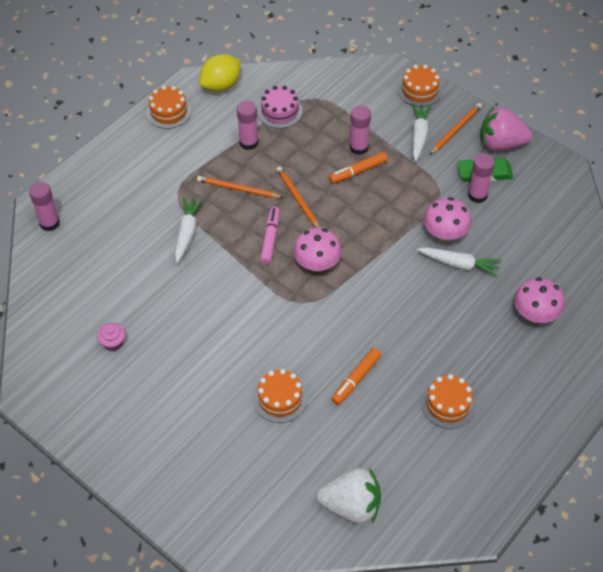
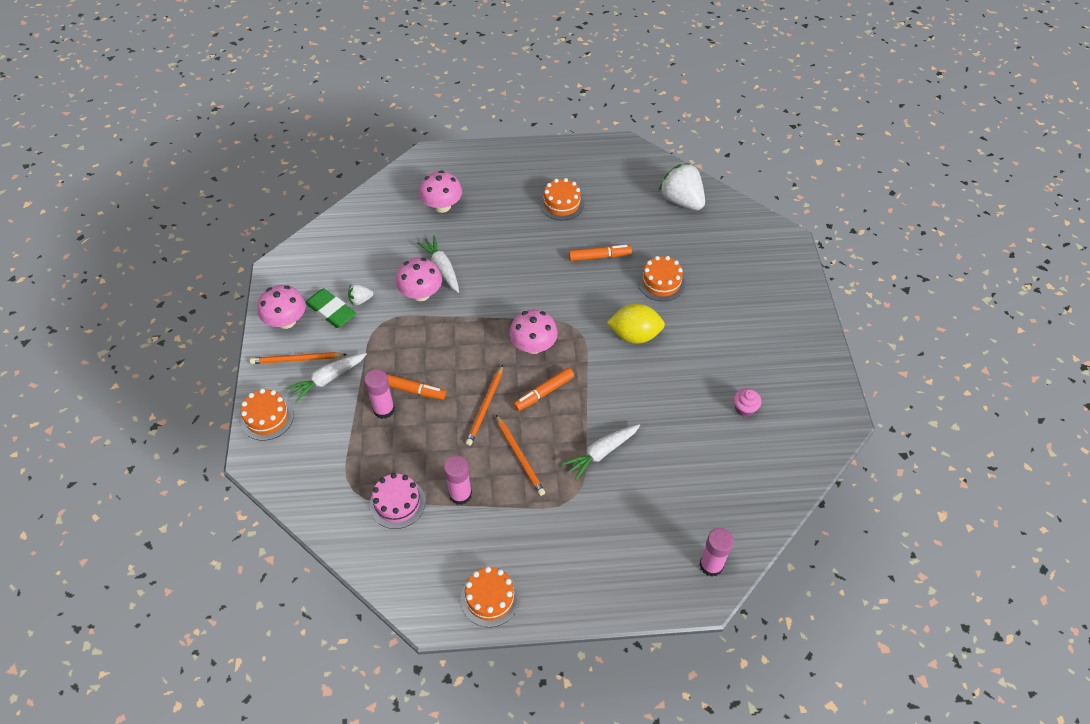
camera: 135 degrees left, 0 degrees up
yellow lemon [200,54,240,92] -> yellow lemon moved to [607,304,665,344]
pink marker [260,207,280,264] -> orange marker [513,368,574,411]
pink glue stick [468,153,495,203] -> white strawberry [348,284,373,305]
pink strawberry [480,106,532,151] -> pink mushroom [258,285,306,329]

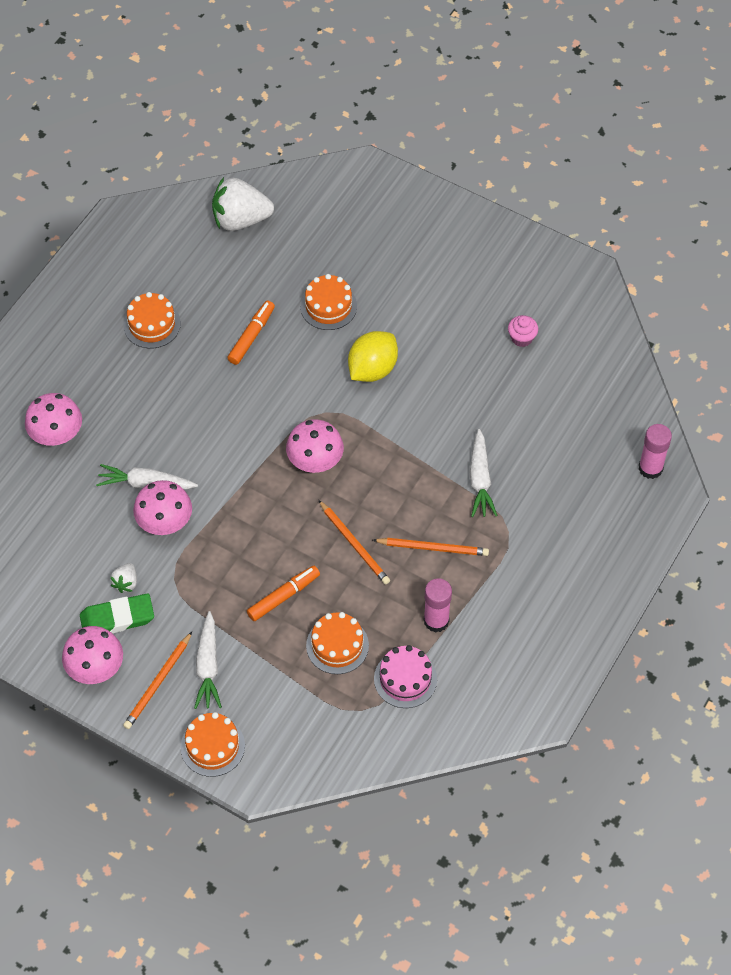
camera: 55 degrees left, 5 degrees up
pink glue stick [364,369,395,419] -> none
orange cake [461,567,520,627] -> orange cake moved to [306,612,369,674]
orange marker [513,368,574,411] -> none

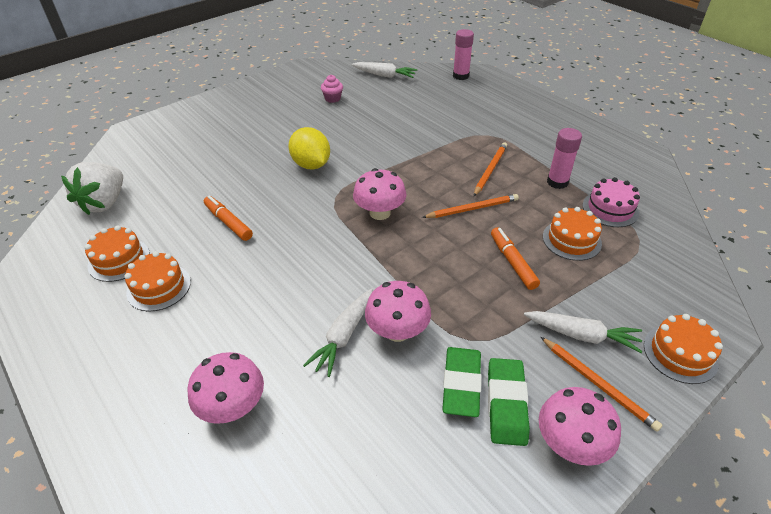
camera: 70 degrees left, 15 degrees down
white strawberry [110,563,137,593] -> green eraser [443,347,482,417]
orange cake [300,274,357,330] -> orange cake moved to [84,225,150,282]
white carrot [470,429,498,517] -> white carrot moved to [352,62,417,78]

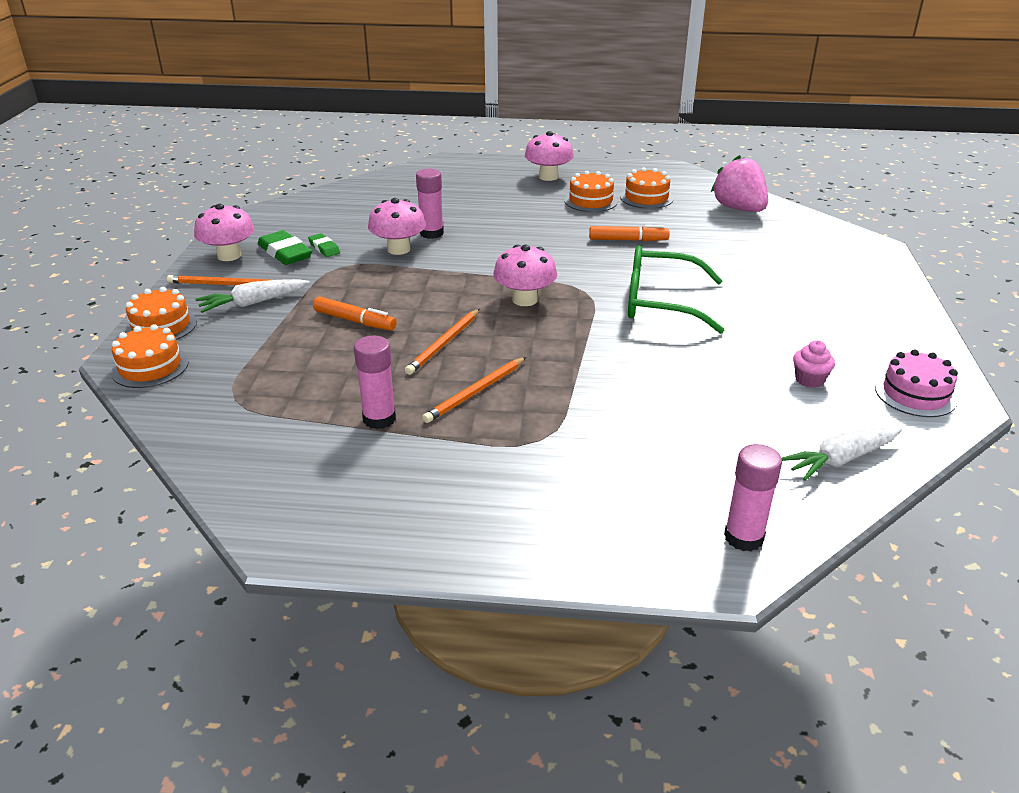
camera: 135 degrees right, 10 degrees down
white strawberry [61,162,123,215] -> pink strawberry [711,155,768,212]
pink mushroom [187,352,264,424] -> pink mushroom moved to [525,131,574,181]
yellow lemon [288,127,330,170] -> green glasses [628,245,724,334]
white carrot [303,288,373,377] -> pink glue stick [416,169,444,239]
green eraser [443,347,482,417] -> green eraser [308,233,340,257], size x0.58
orange pencil [474,143,507,196] -> orange pencil turned 60 degrees clockwise [422,357,526,423]
orange cake [543,207,602,261] -> orange cake moved to [111,324,189,388]
pink cake [583,177,640,227] -> pink cake moved to [875,350,958,417]

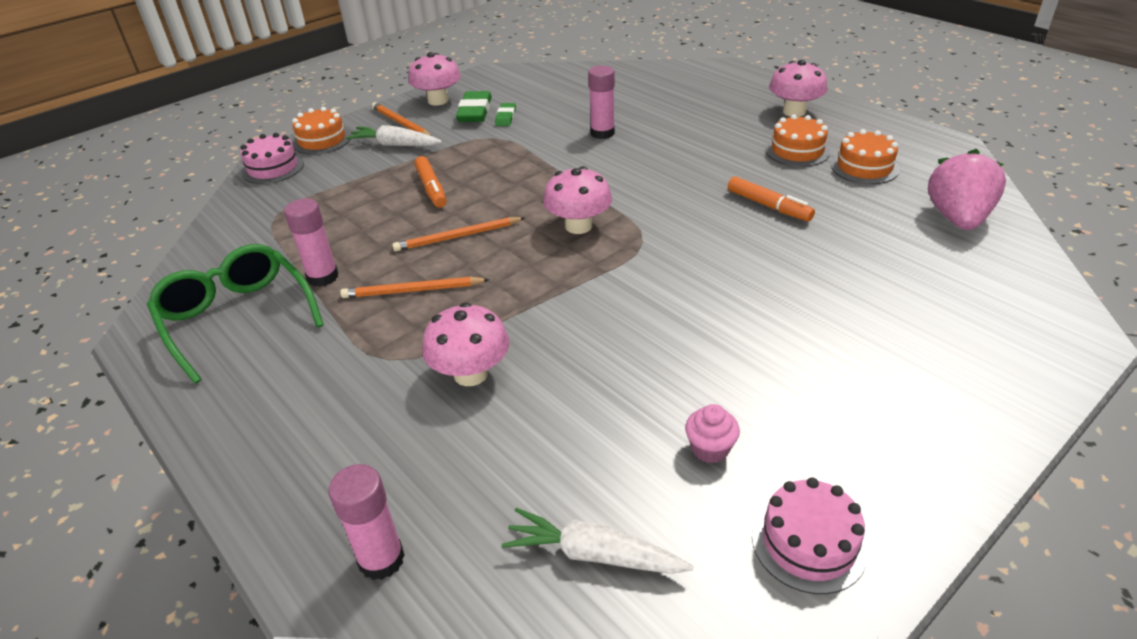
camera: 45 degrees right, 5 degrees up
orange cake [111,324,189,388] -> pink cake [240,133,304,184]
pink mushroom [368,198,426,255] -> pink mushroom moved to [422,303,509,386]
green glasses [628,245,724,334] -> green glasses moved to [147,244,324,384]

